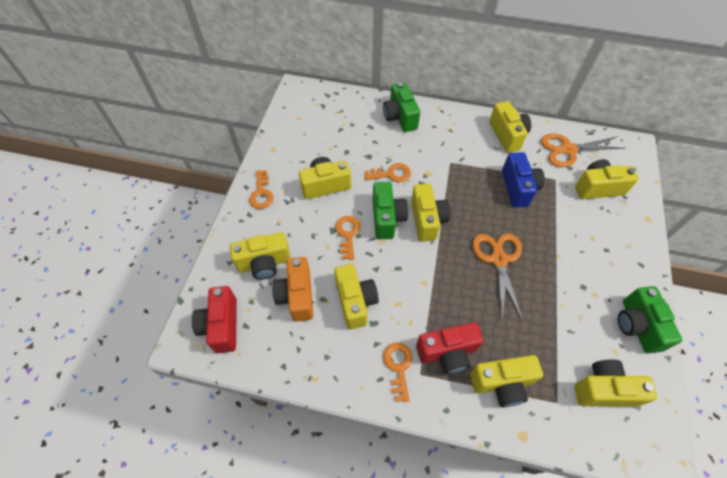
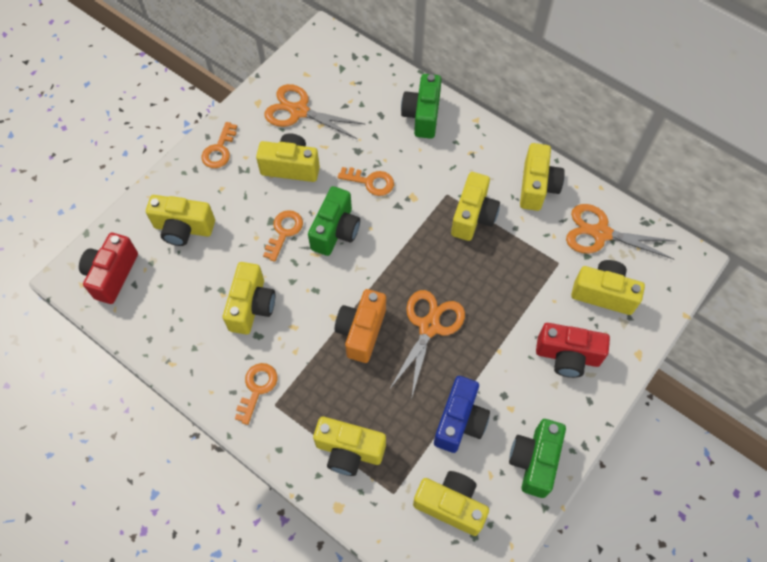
camera: 25 degrees right, 5 degrees up
orange camera [272,257,313,322] -> orange camera moved to [335,289,386,363]
yellow camera [411,184,450,242] -> yellow camera moved to [451,172,500,241]
red camera [416,322,483,374] -> red camera moved to [536,323,610,378]
blue camera [502,152,545,207] -> blue camera moved to [434,376,490,453]
none -> orange scissors [264,84,365,139]

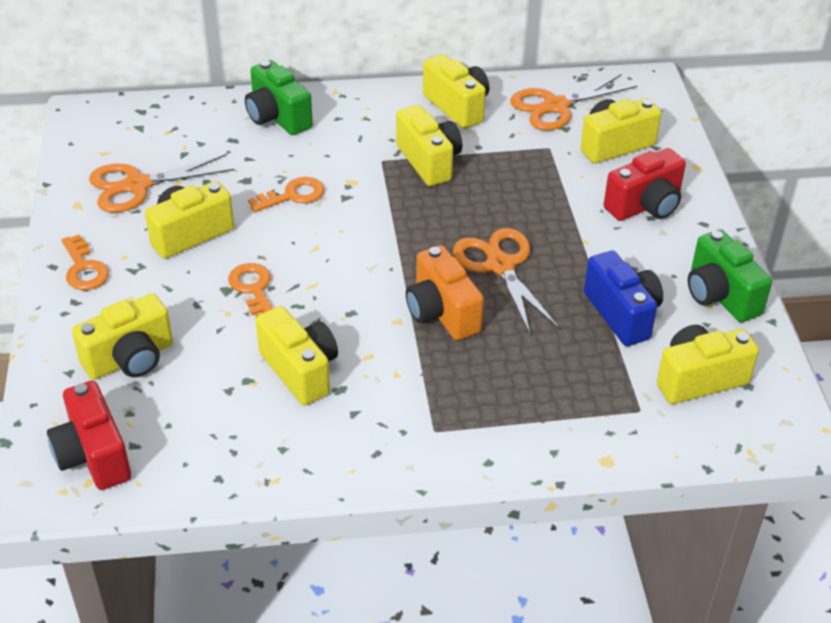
camera: 45 degrees left, 20 degrees down
orange key [235,363,277,425] -> none
green camera [308,186,360,256] -> none
yellow camera [313,417,386,476] -> none

